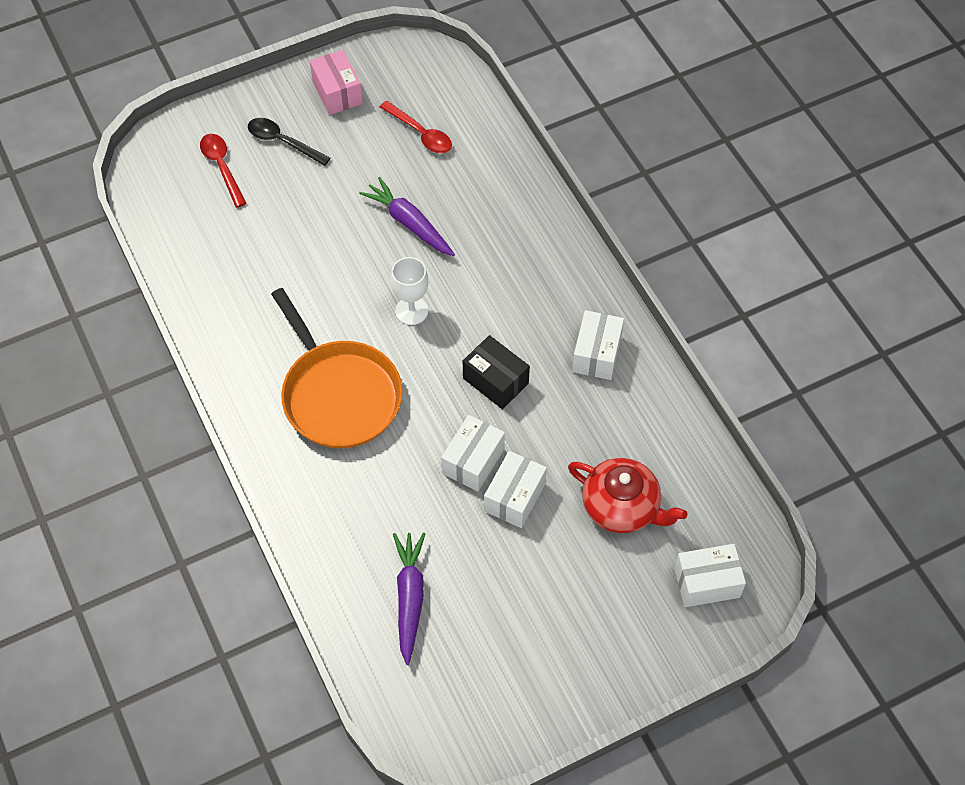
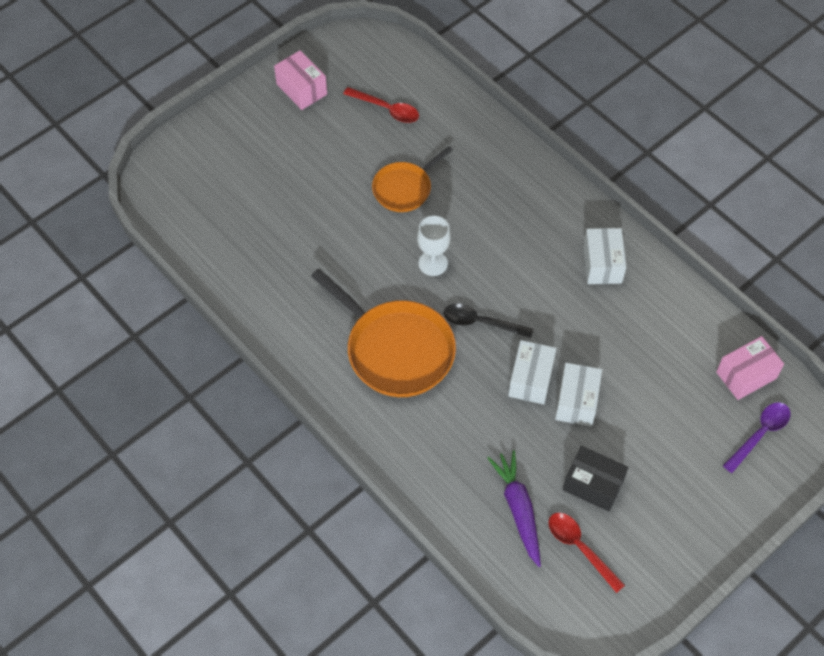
camera: 15 degrees left, 0 degrees up
red spoon [200,134,247,208] -> red spoon moved to [548,513,625,593]
black spoon [248,118,330,166] -> black spoon moved to [444,303,533,338]
purple carrot [359,177,455,256] -> orange pan [372,146,453,212]
black box [463,335,530,409] -> black box moved to [563,446,628,512]
red teapot [568,458,687,533] -> none
white box [674,544,746,607] -> purple spoon [723,402,791,473]
none -> pink box [716,336,784,400]

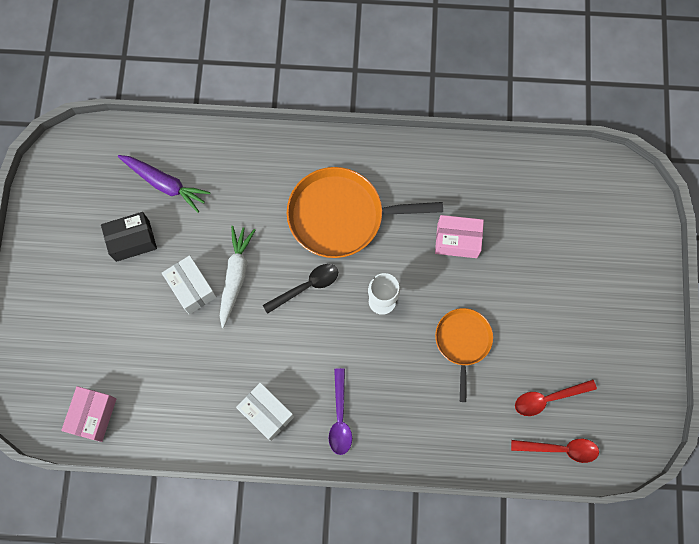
camera: 135 degrees right, 15 degrees up
pink box [274,50,327,110] -> pink box moved to [435,215,484,258]
white box [508,340,557,404] -> white carrot [220,226,255,328]
red spoon [548,513,625,593] -> red spoon moved to [511,439,599,463]
purple spoon [723,402,791,473] -> purple spoon moved to [329,368,352,455]

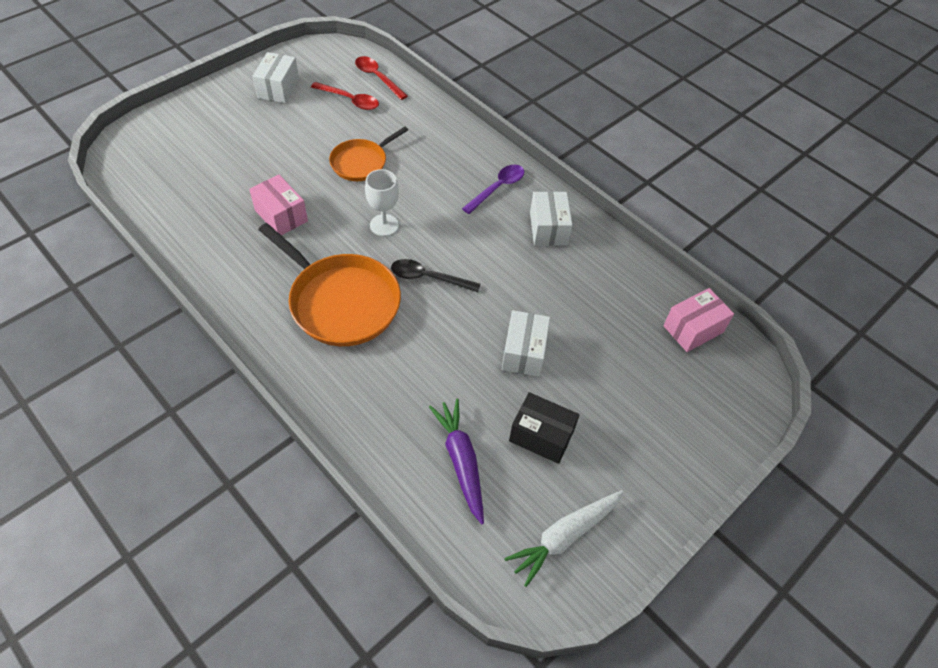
camera: 140 degrees left, 20 degrees down
white carrot [220,226,255,328] -> white carrot moved to [504,490,624,587]
none -> white box [252,52,299,103]

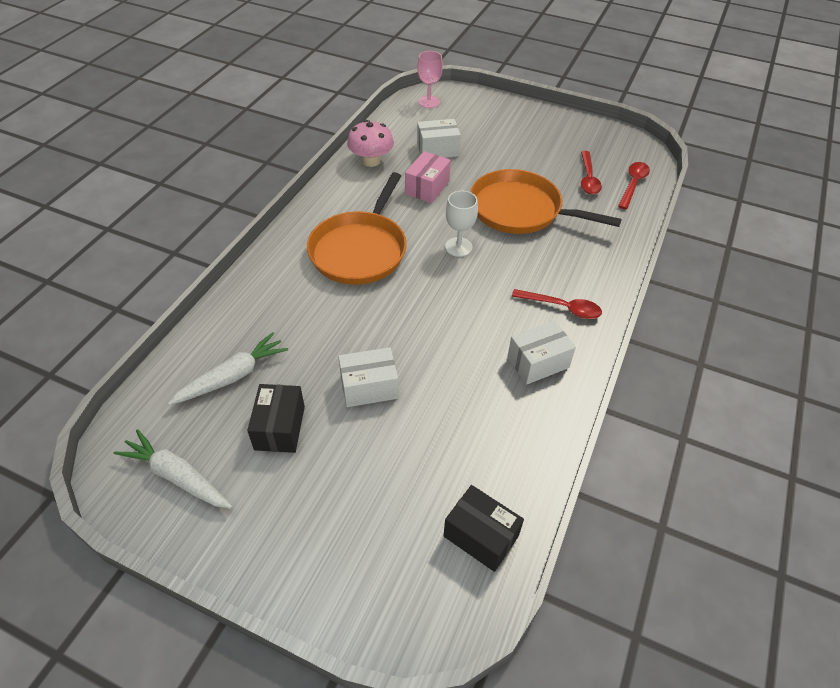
camera: 70 degrees right, 5 degrees down
white box [252,52,299,103] -> white box moved to [417,119,461,158]
orange pan [329,126,408,181] -> orange pan [470,169,622,234], size x1.70
black spoon [391,259,481,292] -> none
purple carrot [429,399,484,524] -> white carrot [167,332,288,405]
purple spoon [462,164,524,214] -> red spoon [512,289,602,319]
pink box [663,288,734,352] -> black box [443,485,524,572]
none -> pink mushroom [347,120,394,167]
none -> pink goblet [417,51,443,108]

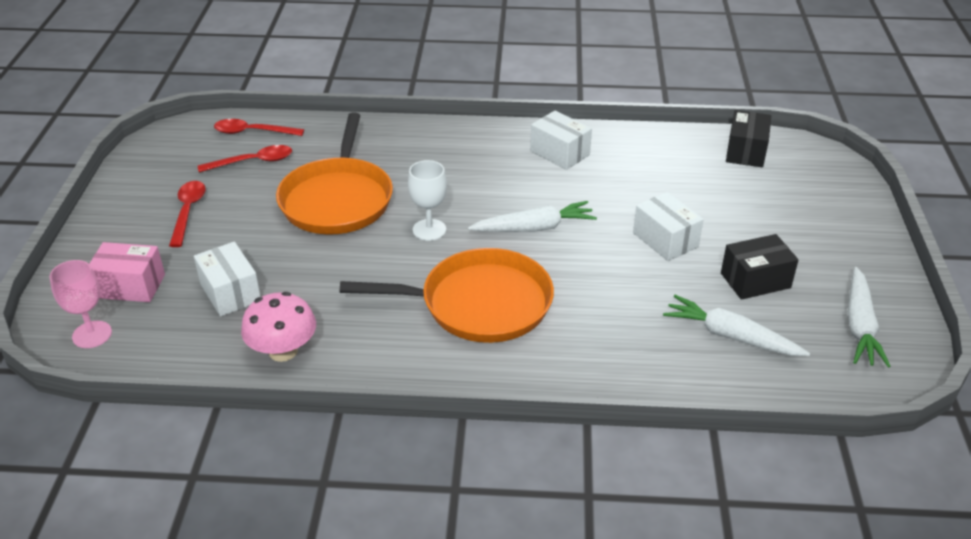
camera: 110 degrees left, 10 degrees down
pink box [405,151,451,203] -> pink box moved to [89,242,165,302]
red spoon [512,289,602,319] -> red spoon moved to [169,181,206,247]
none -> white carrot [468,201,597,232]

